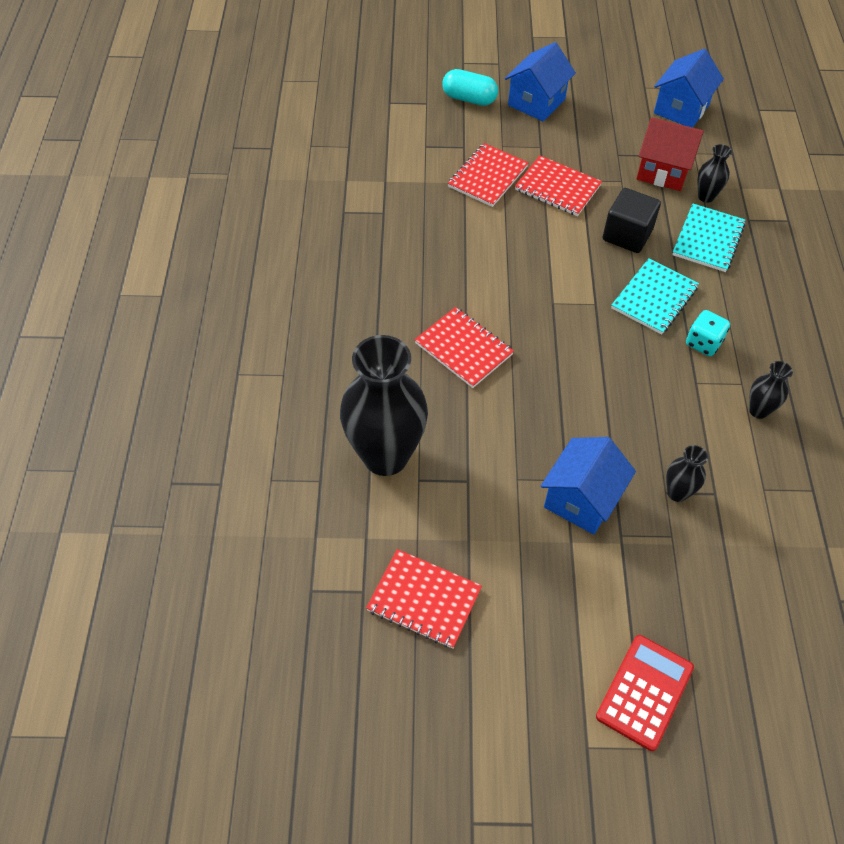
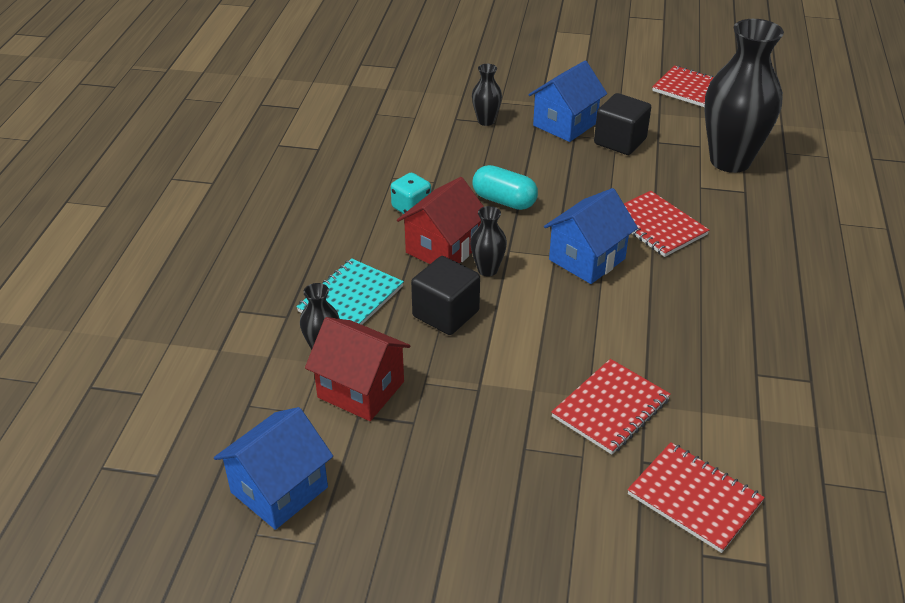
camera: 170 degrees left, 15 degrees down
turquoise capsule [442,69,498,106] -> turquoise capsule moved to [472,165,538,210]
blue house [505,42,576,122] -> blue house moved to [544,188,638,284]
red notebook [515,156,602,216] -> red notebook moved to [627,442,765,553]
red calculator [596,635,694,751] -> none
turquoise notebook [611,258,699,335] -> red house [397,177,484,264]
black vase [749,361,793,419] -> black vase moved to [470,206,507,277]
none -> black cube [594,93,651,155]

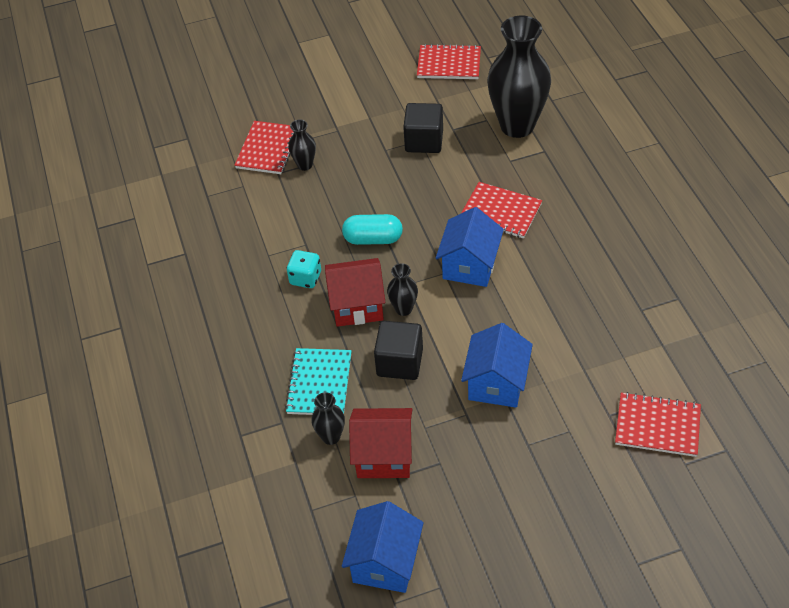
camera: 25 degrees left, 10 degrees up
red house [397,177,484,264] -> red house turned 75 degrees clockwise [325,258,386,327]
blue house [528,61,607,142] -> blue house moved to [461,323,533,408]
red notebook [551,359,671,455] -> red notebook moved to [234,121,294,174]

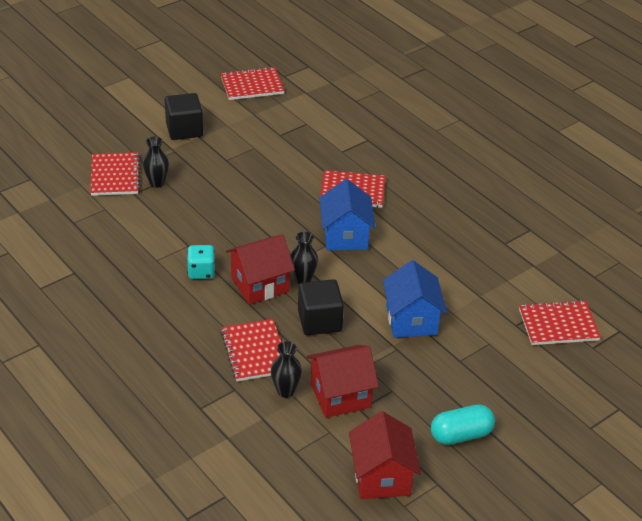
camera: 25 degrees left, 10 degrees down
turquoise notebook [285,348,352,415] -> red notebook [221,319,281,381]
turquoise capsule [342,214,403,245] -> turquoise capsule moved to [431,405,495,445]
blue house [342,501,424,593] -> red house [349,411,421,499]
black cube [403,103,443,153] -> black cube moved to [165,93,203,140]
black vase [487,16,551,138] -> none

